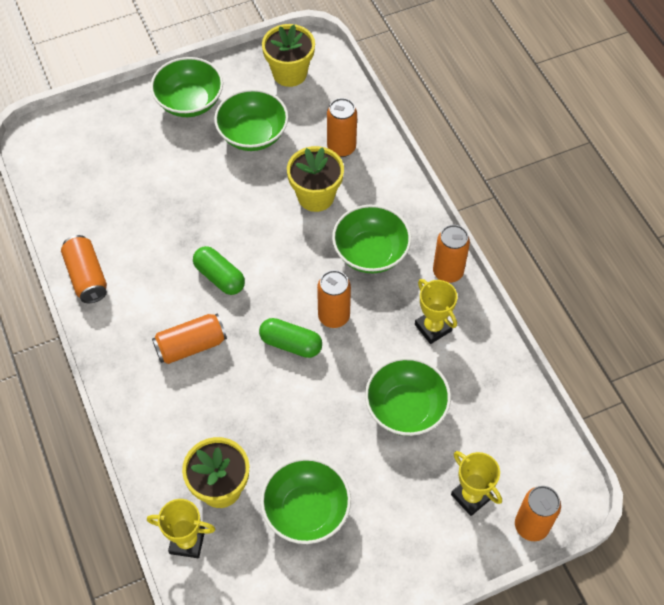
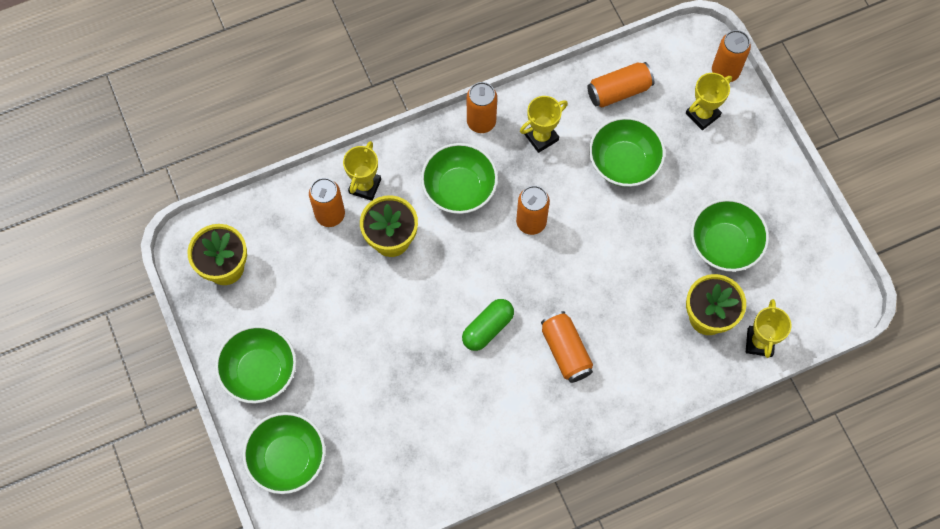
camera: 90 degrees left, 10 degrees up
orange can [61,235,107,303] -> orange can moved to [587,62,654,107]
green bowl [214,89,288,151] -> green bowl moved to [243,412,326,494]
green capsule [259,318,322,358] -> none
none -> yellow trophy [343,141,381,201]

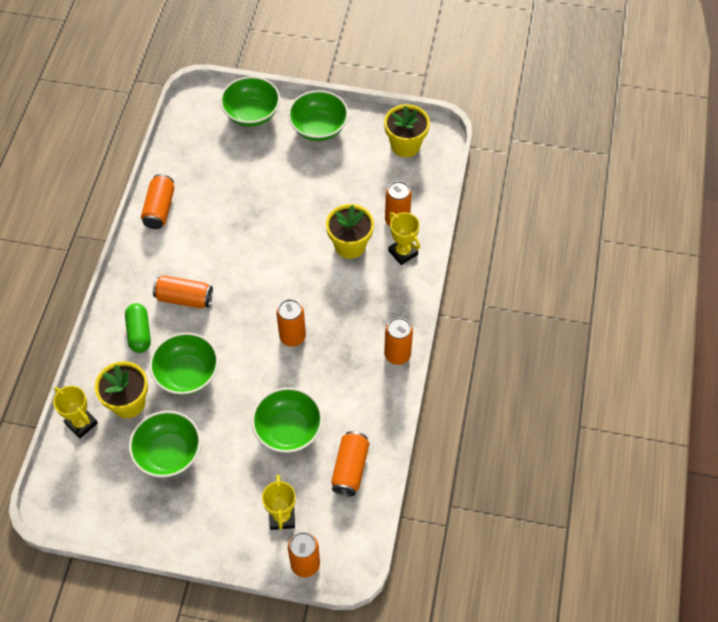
camera: 125 degrees right, 10 degrees down
green bowl [421,143,498,214] -> green bowl moved to [149,333,219,395]
green capsule [462,299,514,351] -> green capsule moved to [125,303,151,353]
yellow trophy [520,96,568,153] -> none
none -> orange can [141,174,174,229]

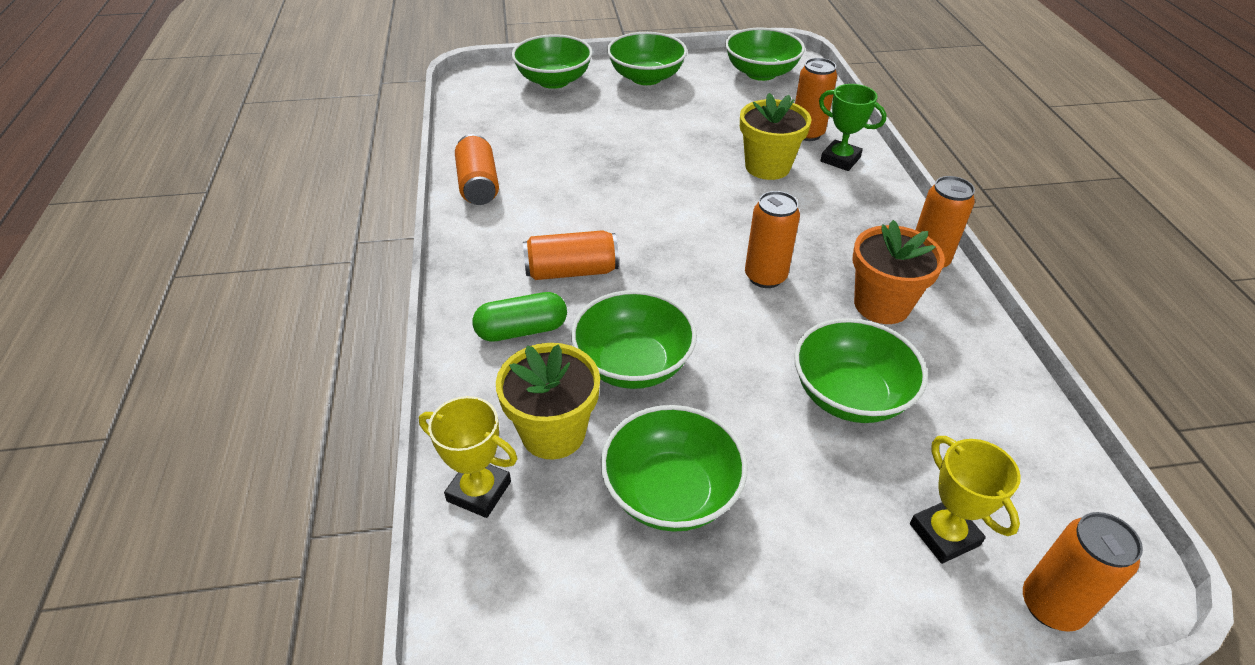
camera: 20 degrees left, 15 degrees down
green capsule [125,303,151,353] -> green capsule turned 75 degrees counterclockwise [472,292,567,342]
orange can [331,431,369,496] -> none
yellow flower pot [384,104,430,157] -> green bowl [725,28,805,81]
yellow trophy [388,212,420,265] -> green trophy [819,84,887,171]
none -> orange flower pot [853,220,945,324]

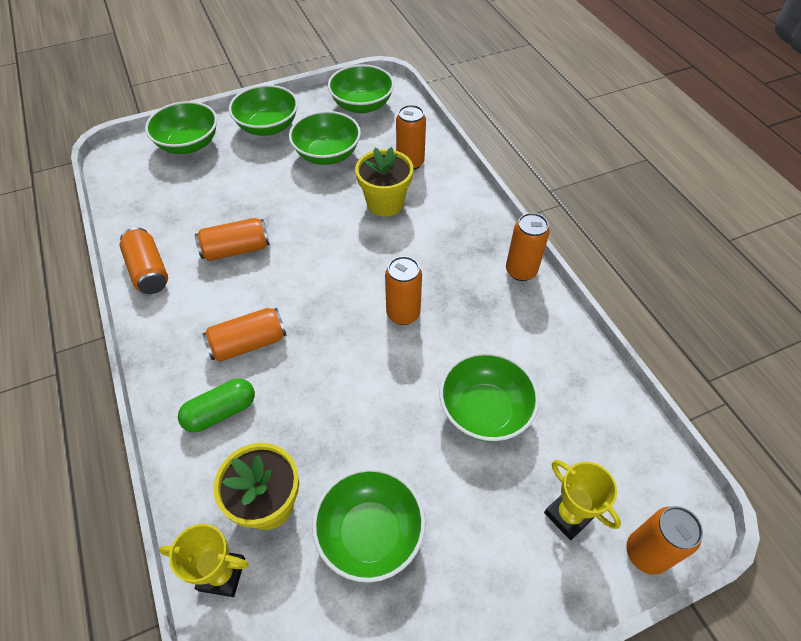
camera: 15 degrees left, 10 degrees up
green bowl [571,290,697,389] -> green bowl moved to [289,111,361,165]
green trophy [819,84,887,171] -> none
orange flower pot [853,220,945,324] -> none
none -> orange can [195,218,270,261]

